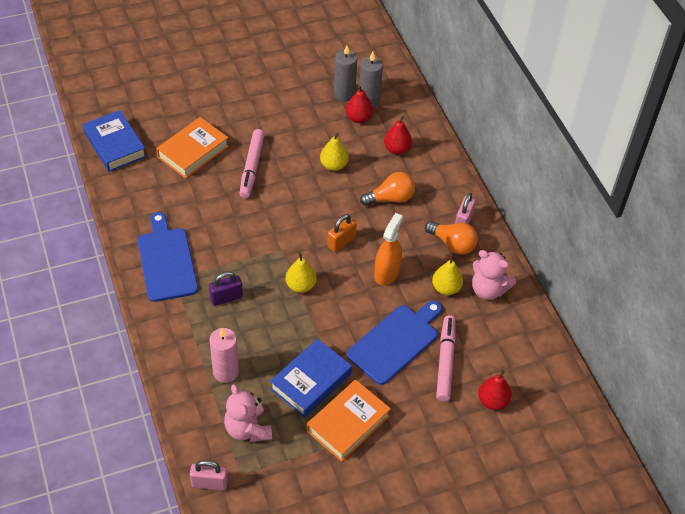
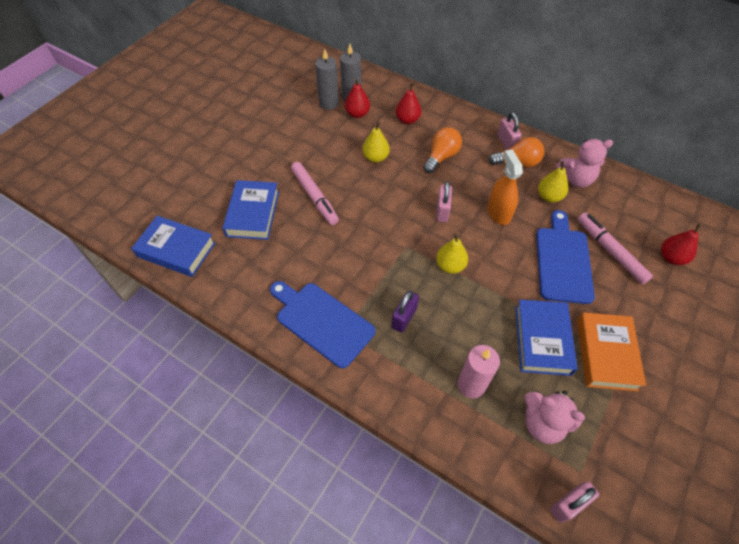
camera: 35 degrees left, 5 degrees up
orange book [156,117,229,179] -> blue book [222,180,279,240]
orange padlock [327,214,357,252] -> pink padlock [436,181,452,222]

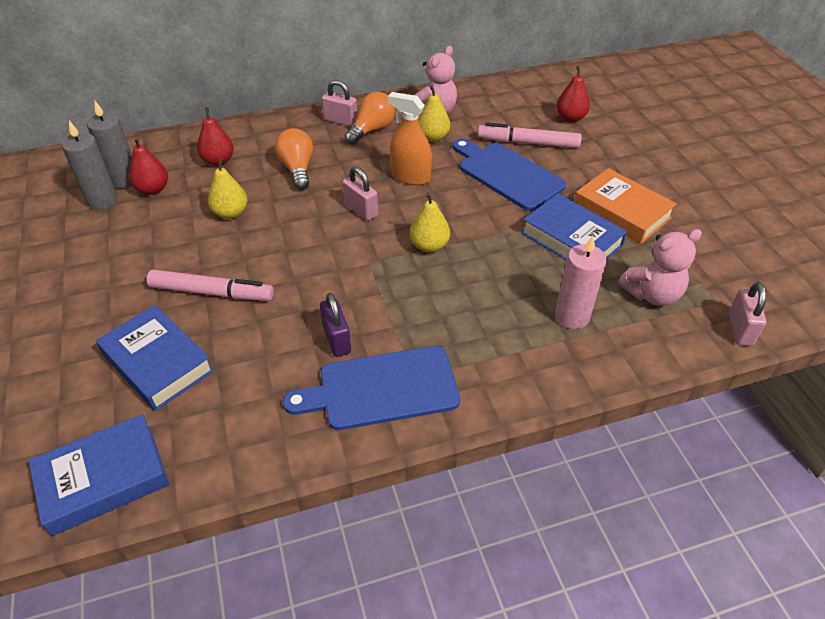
camera: 50 degrees left, 10 degrees down
purple padlock [391,291,419,333] -> purple padlock moved to [320,293,351,357]

